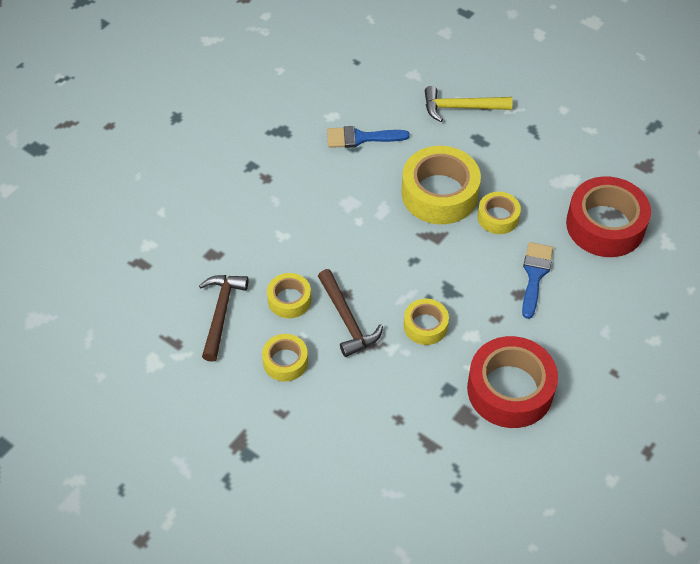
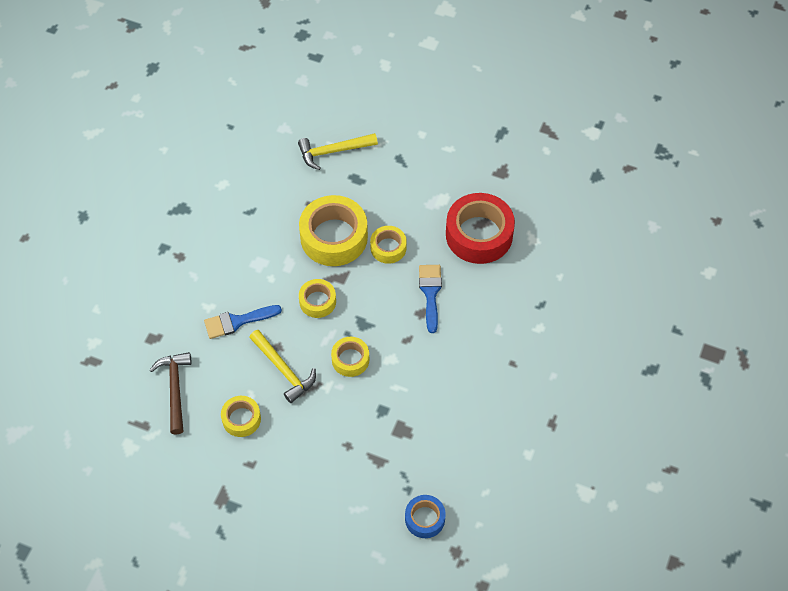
camera: 15 degrees left, 5 degrees up
yellow tape [267,273,311,318] -> yellow tape moved to [299,279,336,318]
brown hammer [318,269,383,357] -> yellow hammer [249,330,316,403]
blue brush [327,126,410,148] -> blue brush moved to [204,305,282,339]
red tape [467,336,558,428] -> none
none -> blue tape [405,495,446,538]

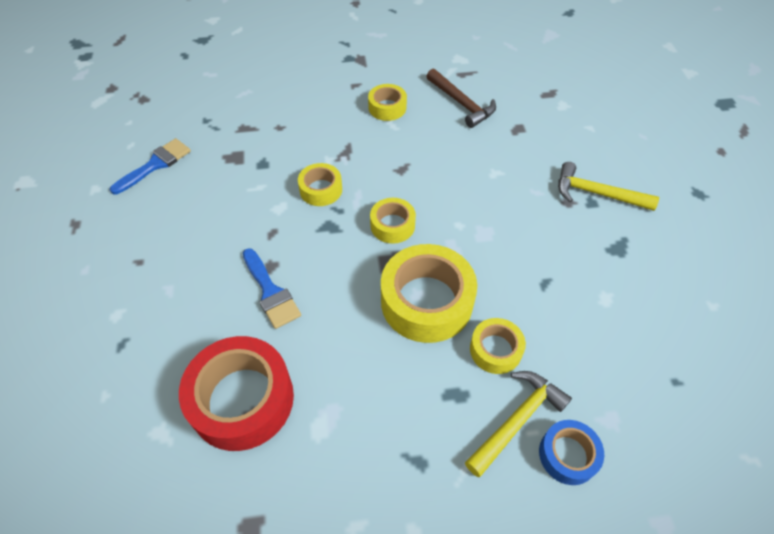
camera: 150 degrees right, 5 degrees down
blue brush [204,305,282,339] -> blue brush moved to [110,138,191,194]
yellow hammer [249,330,316,403] -> yellow hammer moved to [558,162,659,211]
yellow tape [370,226,407,264] -> yellow tape moved to [470,318,526,374]
blue tape [405,495,446,538] -> blue tape moved to [539,420,604,485]

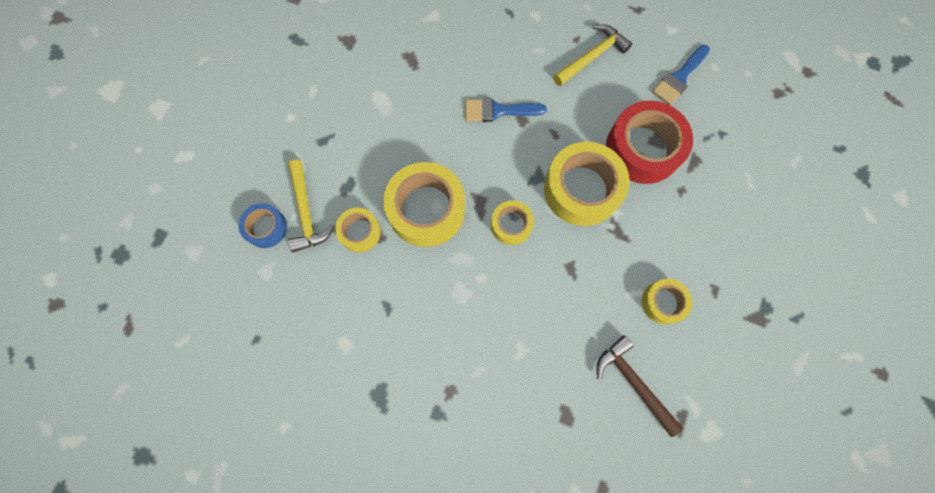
camera: 120 degrees right, 20 degrees up
blue brush [110,138,191,194] -> blue brush turned 60 degrees clockwise [652,45,710,105]
red tape [179,336,294,451] -> red tape moved to [606,101,693,184]
yellow tape [298,163,342,206] -> yellow tape [544,142,630,226], size x1.88
brown hammer [426,69,496,128] -> brown hammer turned 60 degrees clockwise [596,335,683,437]
yellow hammer [558,162,659,211] -> yellow hammer moved to [553,24,632,86]

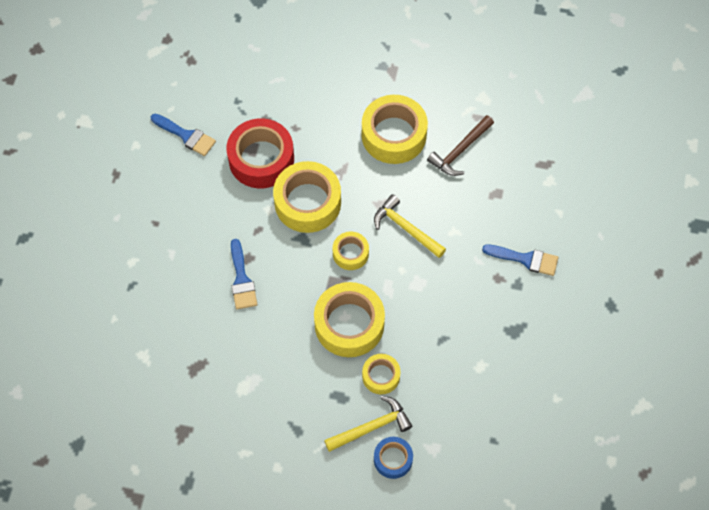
camera: 100 degrees left, 10 degrees down
yellow hammer [553,24,632,86] -> yellow hammer moved to [374,194,446,258]
yellow tape [642,279,692,325] -> yellow tape [362,95,428,164], size x1.88
none -> blue brush [482,244,558,276]

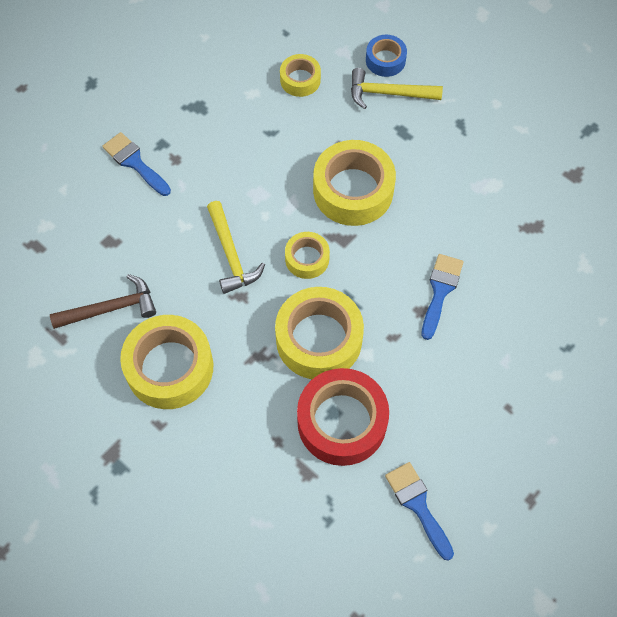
camera: 150 degrees left, 0 degrees up
yellow tape [362,354,401,394] -> yellow tape moved to [280,54,321,97]

